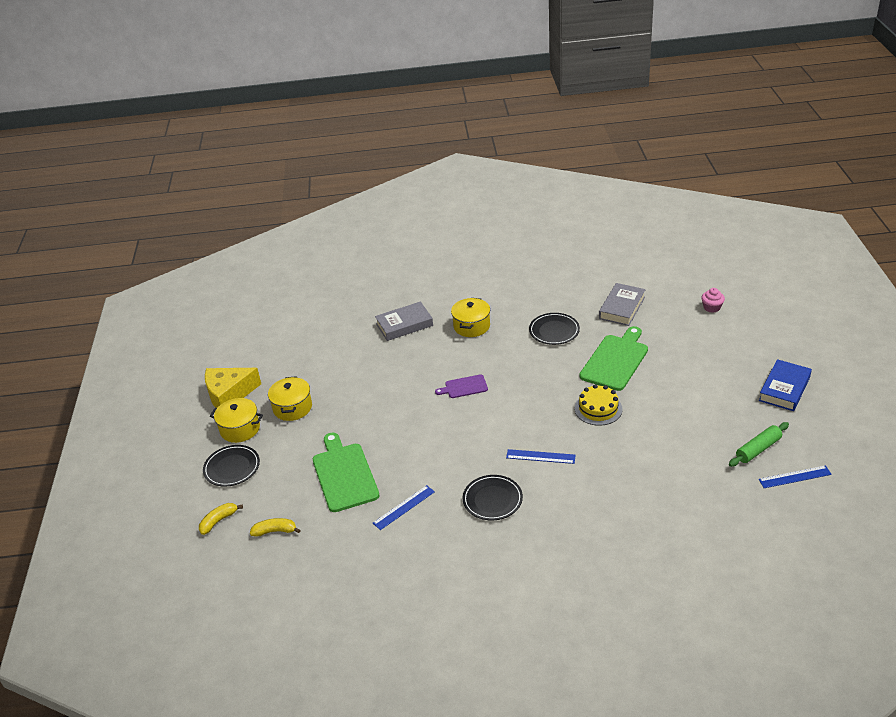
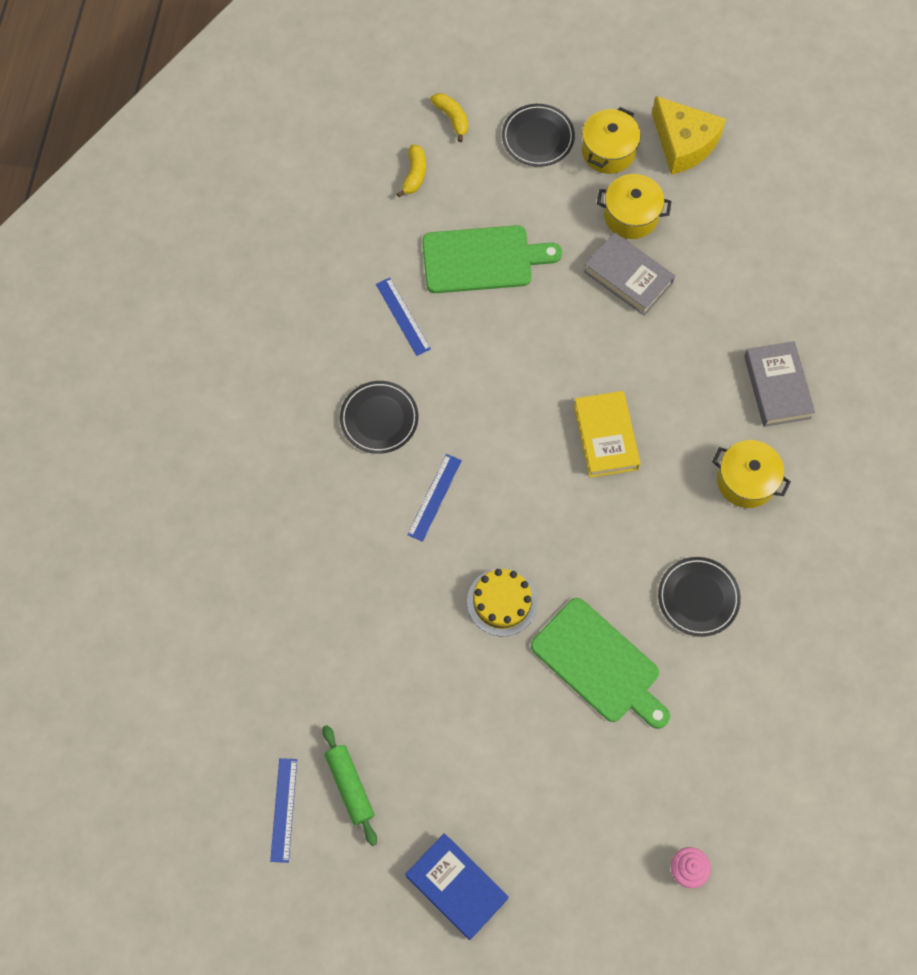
camera: 100 degrees right, 30 degrees up
yellow cheese [205,368,261,408] -> yellow cheese turned 150 degrees clockwise [652,96,726,175]
purple cutting board [435,374,488,398] -> yellow book [574,391,641,478]
grey book [599,283,646,326] -> grey book moved to [584,232,675,316]

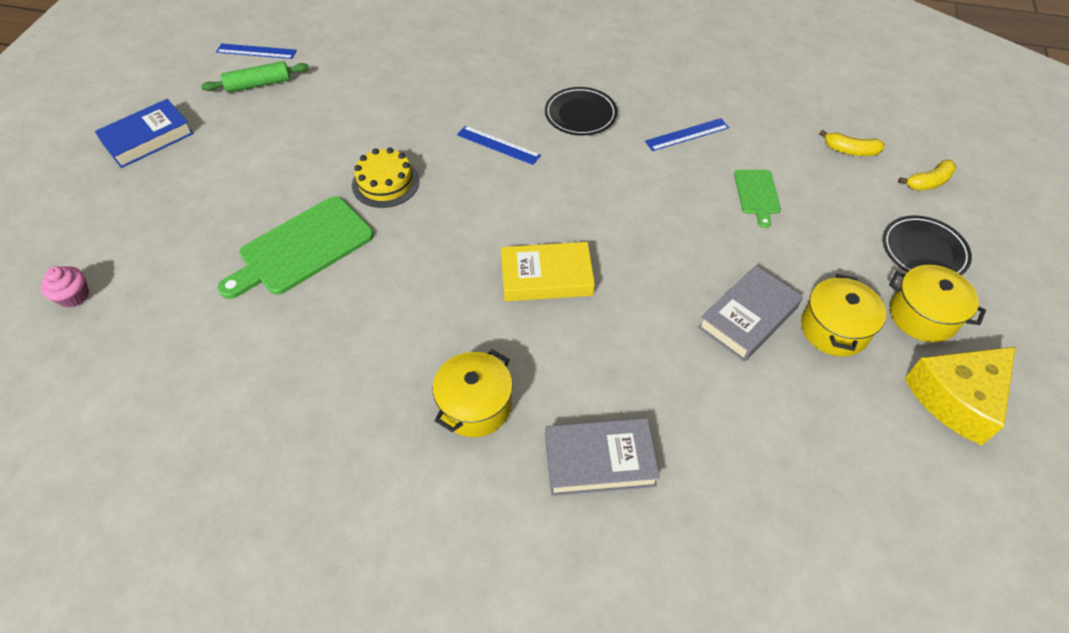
camera: 95 degrees right, 15 degrees down
green cutting board [422,225,562,293] -> green cutting board [734,170,781,228], size x0.53
black plate [658,557,741,637] -> none

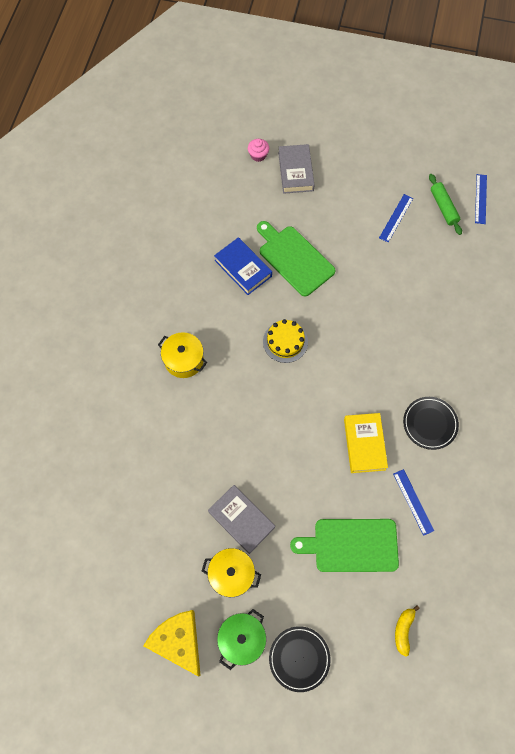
camera: 90 degrees right, 15 degrees up
blue book [95,99,194,168] -> blue book moved to [214,237,272,295]
yellow cake [352,148,420,208] -> yellow cake moved to [263,319,308,363]
blue ruler [457,126,541,165] -> blue ruler moved to [379,194,413,242]
yellow book [501,242,595,301] -> yellow book moved to [344,413,388,473]
grey book [545,418,660,496] -> grey book moved to [278,144,315,194]
green cutting board [734,170,781,228] -> green cutting board [290,519,399,572], size x1.88
yellow pot [889,265,986,342] -> green pot [217,609,266,670]
yellow banana [898,160,956,190] -> none

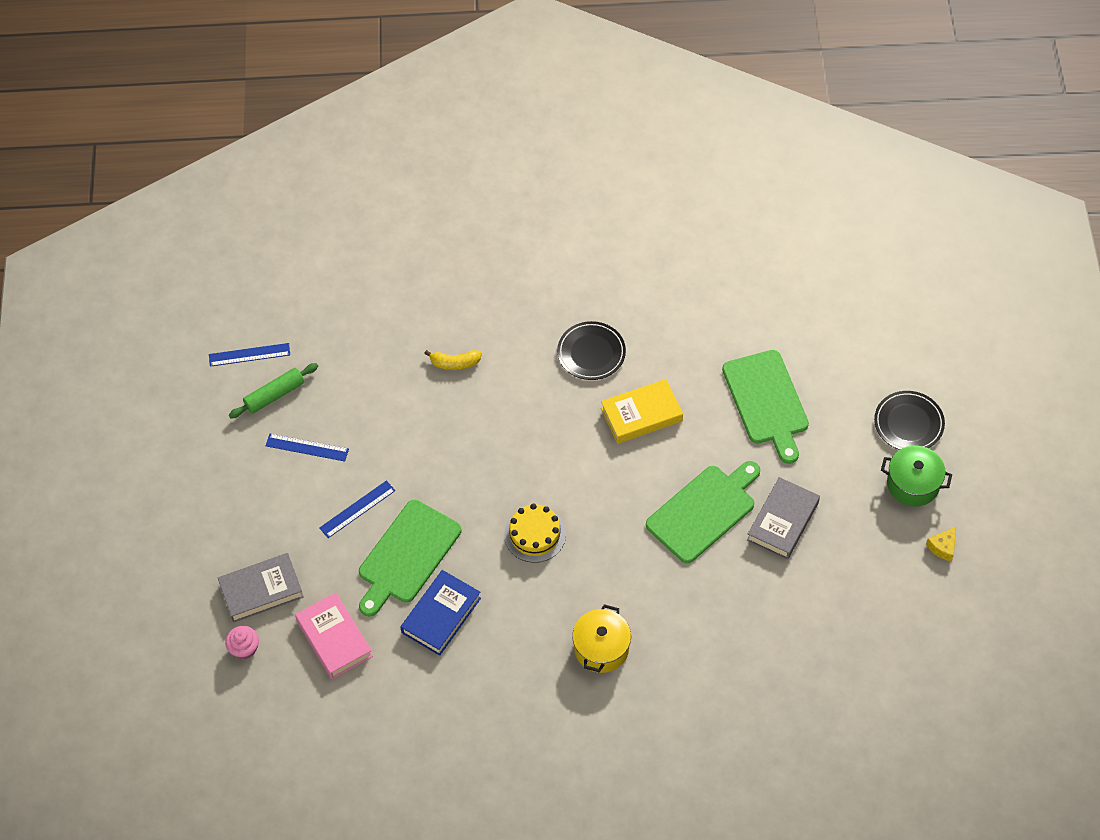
camera: 105 degrees left, 10 degrees down
yellow cheese [143,610,200,677] -> yellow cheese [926,527,956,561], size x0.45
yellow pot [202,548,261,597] -> none
blue ruler [393,469,434,536] -> blue ruler moved to [319,480,396,538]
yellow banana [395,605,420,657] -> yellow banana moved to [424,350,482,370]
none -> pink book [295,592,373,679]
none -> green cutting board [646,461,760,563]

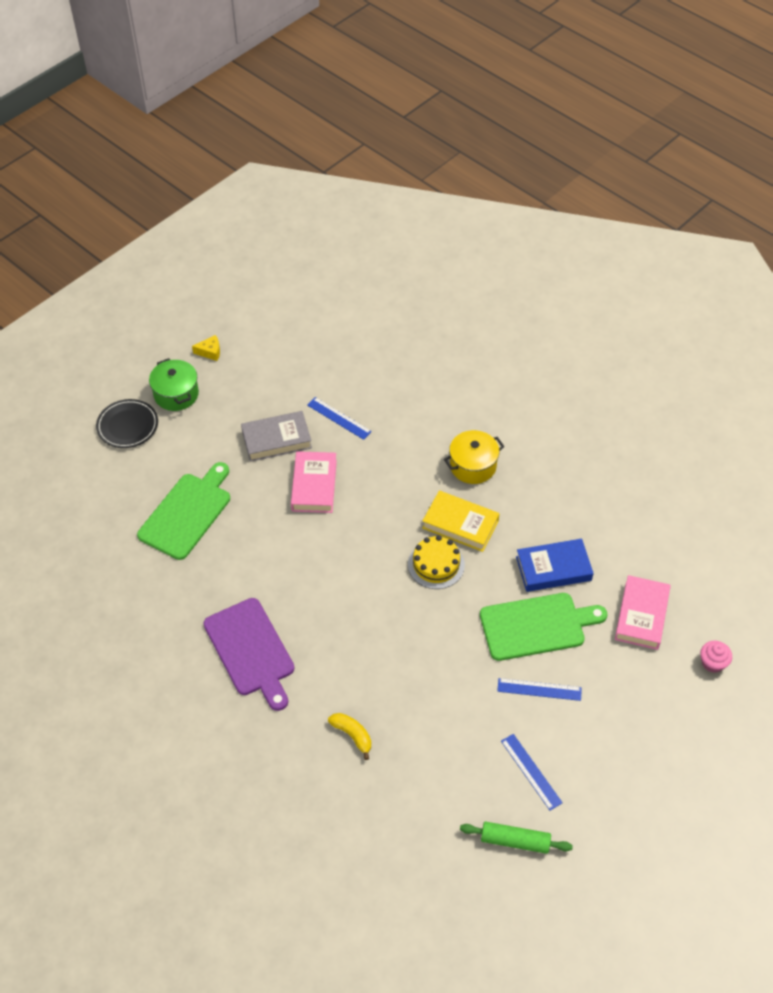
camera: 135 degrees left, 5 degrees down
blue ruler [209,343,290,367] -> blue ruler moved to [307,397,372,440]
grey book [218,553,304,623] -> none
black plate [557,321,626,380] -> purple cutting board [203,598,294,711]
yellow book [601,379,683,444] -> yellow book moved to [422,491,500,552]
green cutting board [646,461,760,563] -> pink book [291,451,337,513]

